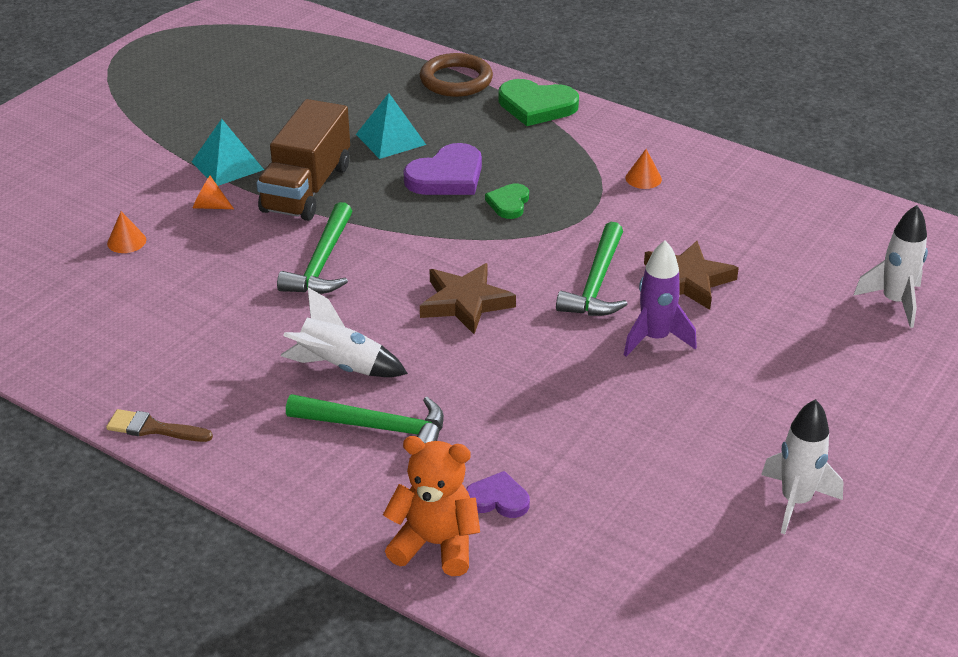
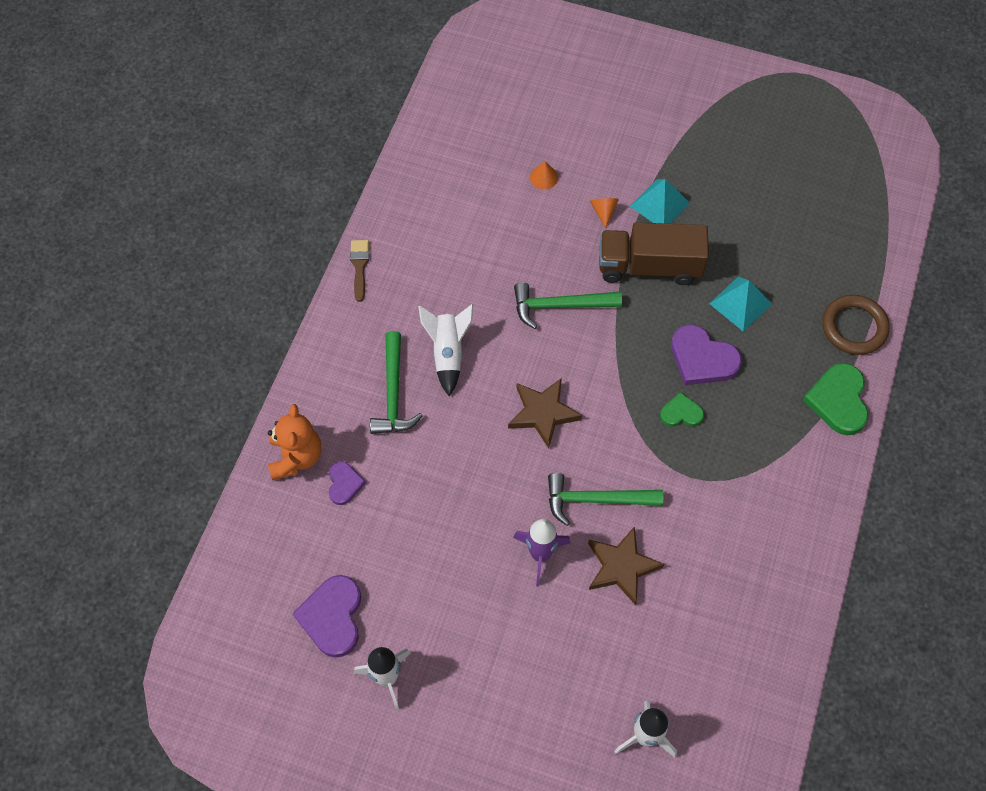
camera: 75 degrees right, 25 degrees up
orange cone [625,149,662,189] -> none
none -> purple heart [293,575,361,658]

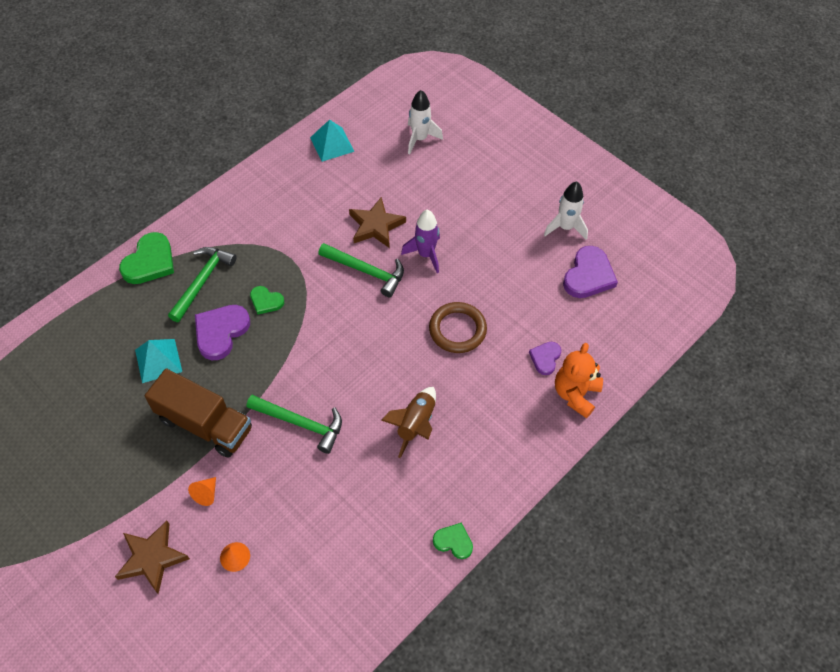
camera: 155 degrees left, 5 degrees down
brown brush [350,240,369,302] -> green heart [433,523,473,559]
green hammer [370,331,423,434] -> green hammer moved to [168,247,236,322]
white rocket [418,304,474,396] -> brown rocket [381,387,436,458]
brown star [508,378,582,449] -> brown star moved to [115,521,190,594]
turquoise pyramid [630,179,690,224] -> turquoise pyramid moved to [310,120,355,162]
purple heart [671,325,742,385] -> purple heart turned 120 degrees counterclockwise [195,305,250,360]
brown ring [822,295,890,355] -> brown ring moved to [429,302,487,353]

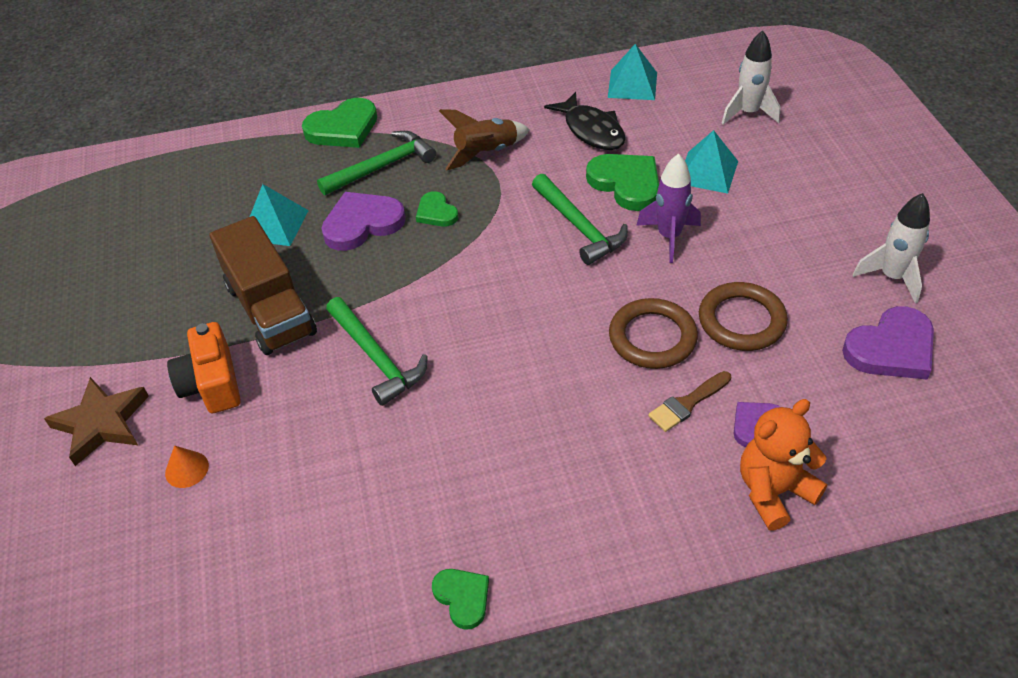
camera: 35 degrees right, 10 degrees down
orange cone [188,477,216,506] -> orange camera [167,322,241,413]
brown star [349,197,406,248] -> green heart [586,154,659,211]
brown rocket [381,387,436,458] -> brown rocket moved to [439,109,530,171]
none -> black fish [544,92,626,150]
none -> brown brush [648,371,732,432]
none -> turquoise pyramid [685,130,738,193]
none -> brown ring [699,282,788,351]

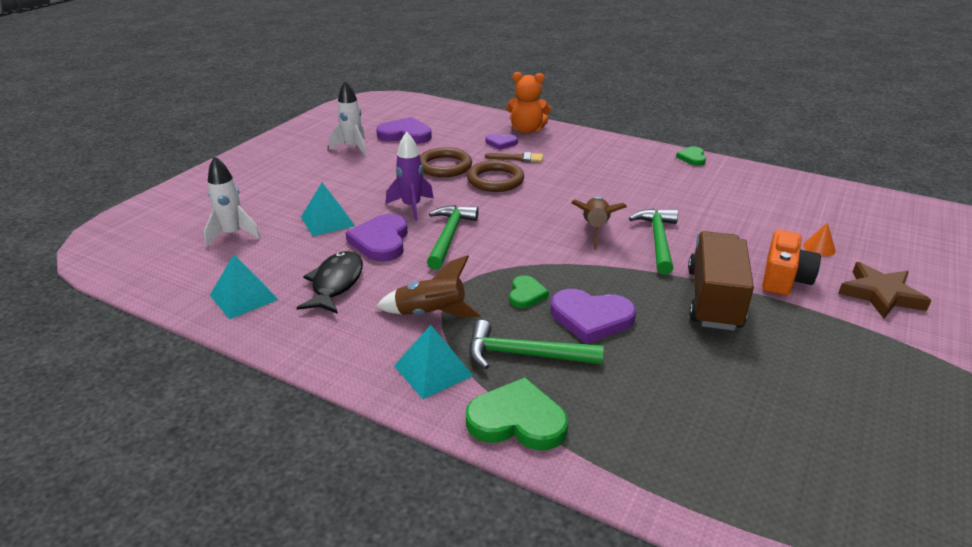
camera: 140 degrees left, 15 degrees down
turquoise pyramid [250,184,309,246] -> turquoise pyramid moved to [394,325,473,399]
green heart [586,154,659,211] -> purple heart [346,214,408,262]
none -> brown rocket [571,196,627,249]

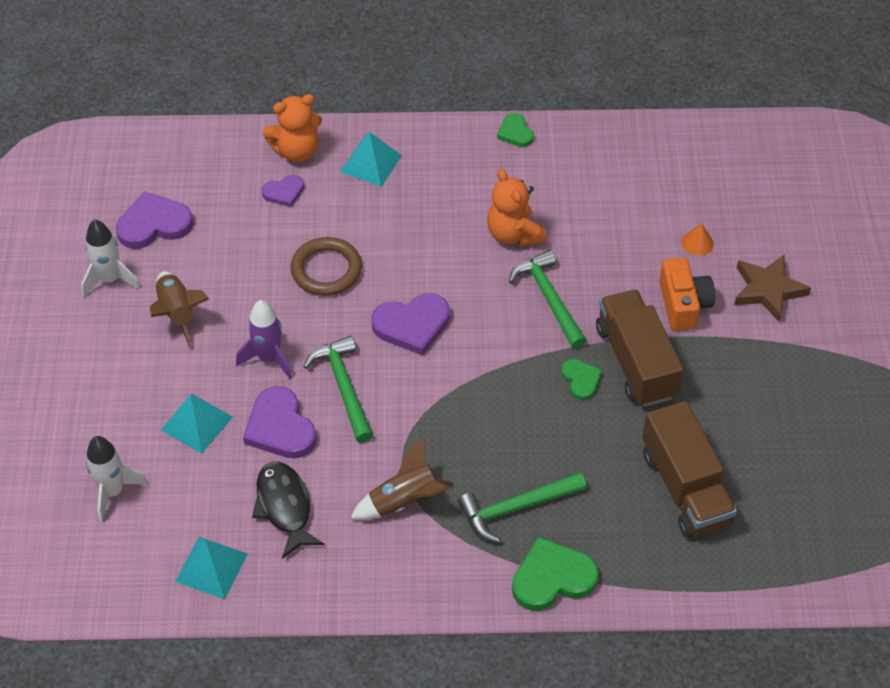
camera: 30 degrees left, 20 degrees up
turquoise pyramid [394,325,473,399] -> turquoise pyramid moved to [340,132,402,187]
brown ring [420,147,472,177] -> none
brown brush [485,152,543,162] -> none
green heart [509,275,549,308] -> green heart moved to [561,359,602,400]
purple heart [550,289,636,344] -> purple heart moved to [371,293,450,355]
brown rocket [571,196,627,249] -> brown rocket moved to [150,271,209,348]
none -> orange teddy bear [487,169,546,247]
none -> brown truck [642,401,737,538]

